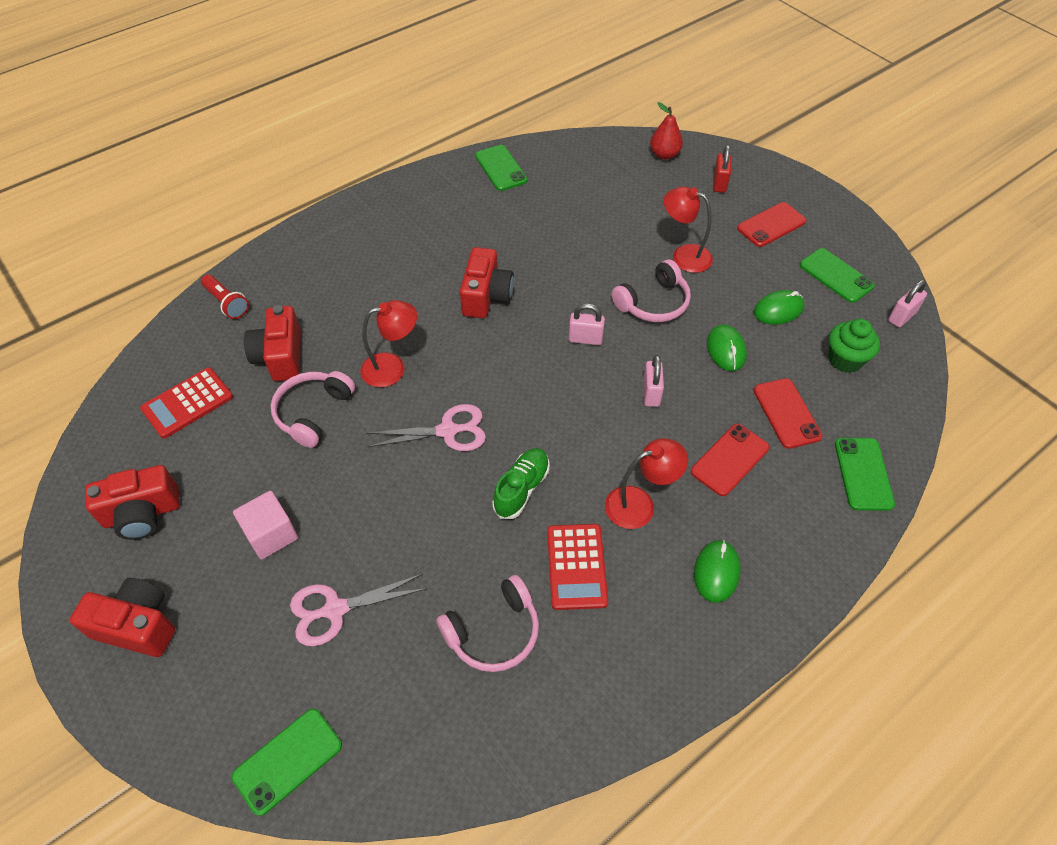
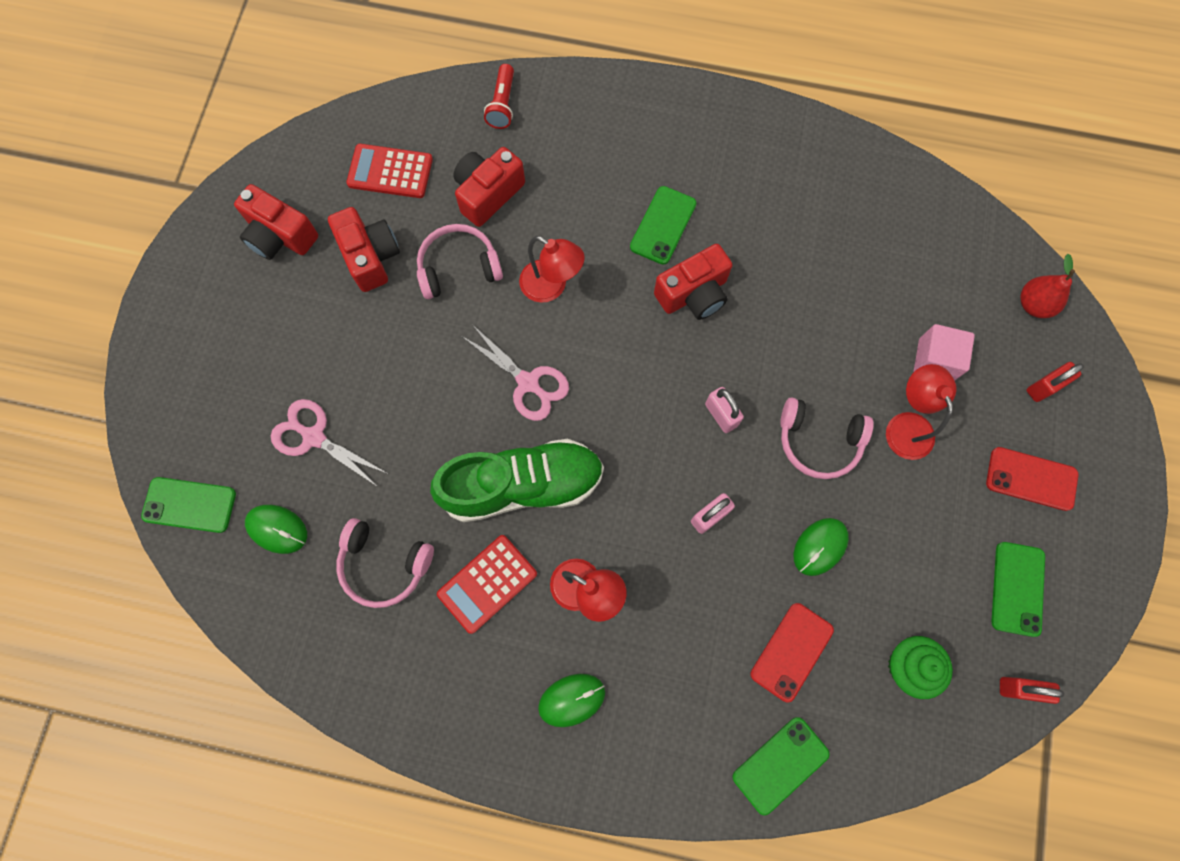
camera: 50 degrees right, 20 degrees up
red camera [70,578,175,657] -> red camera moved to [328,207,400,292]
pink cube [233,491,298,560] -> pink cube moved to [914,324,975,381]
green phone [475,145,528,191] -> green phone moved to [630,186,696,265]
green shoe [492,448,550,519] -> green shoe [430,439,604,522], size x1.86
red phone [691,424,769,496] -> none
green mouse [754,290,804,325] -> green mouse moved to [245,505,307,554]
pink padlock [888,280,927,327] -> red padlock [1000,677,1064,704]

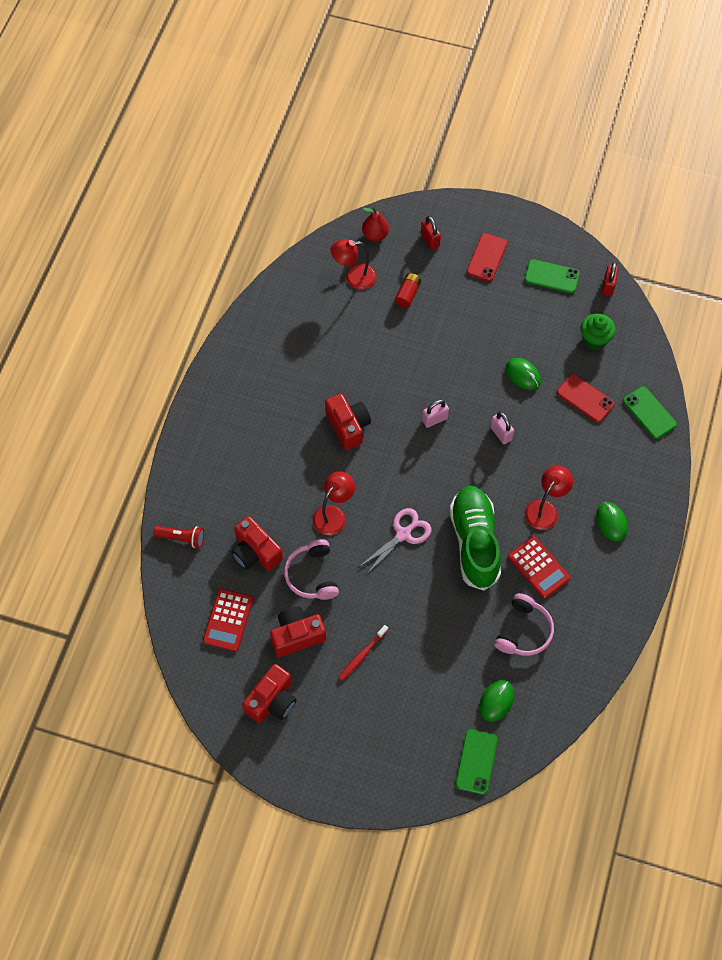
camera: 85 degrees left, 10 degrees down
pink scissors [271,399,388,487] -> none
green phone [630,186,696,265] -> none
pink headphones [780,397,874,479] -> none
red lamp [886,364,956,460] -> red lamp moved to [331,239,376,290]
pink cube [914,324,975,381] -> red battery [395,273,421,308]
none -> red toothbrush [338,625,388,681]

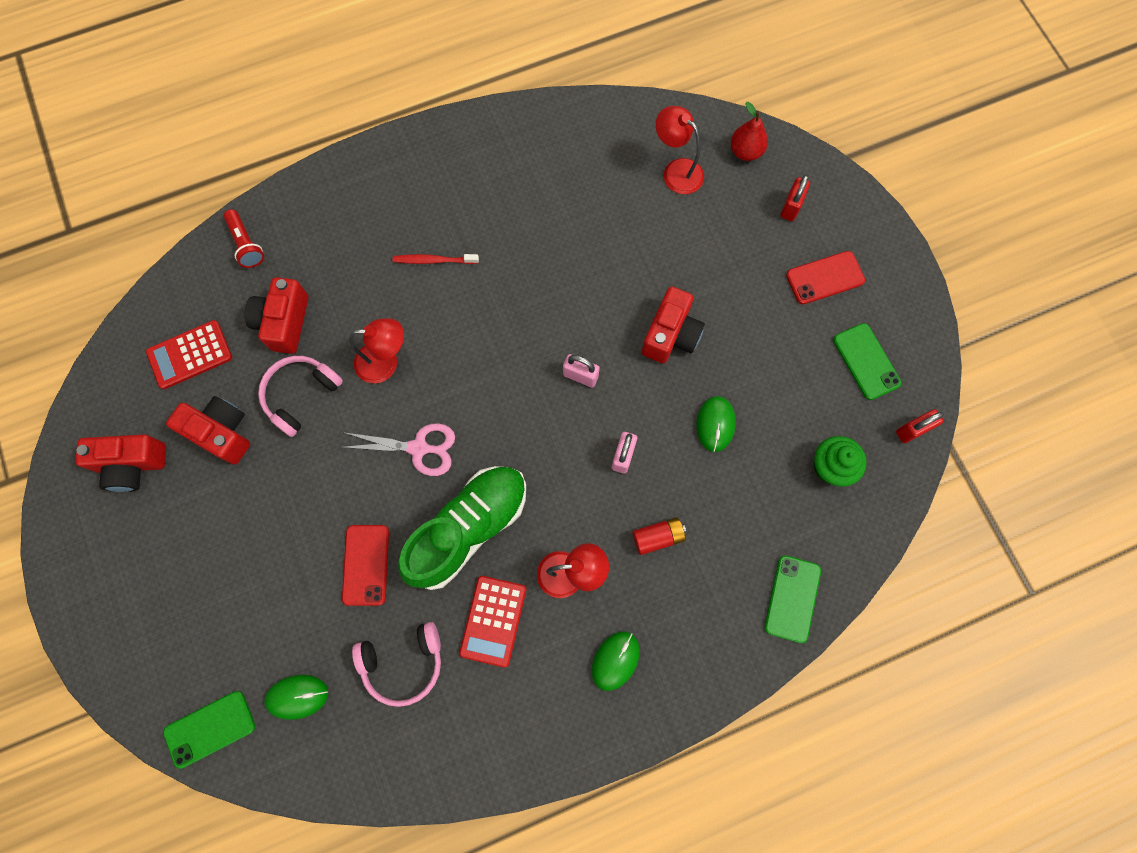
camera: 50 degrees right, 10 degrees up
red camera [325,394,371,450] -> red camera moved to [642,286,705,363]
red toothbrush [338,625,388,681] -> red toothbrush moved to [393,254,479,264]
red battery [395,273,421,308] -> red battery moved to [632,517,686,555]
red phone [557,374,615,423] -> red phone moved to [342,525,389,606]

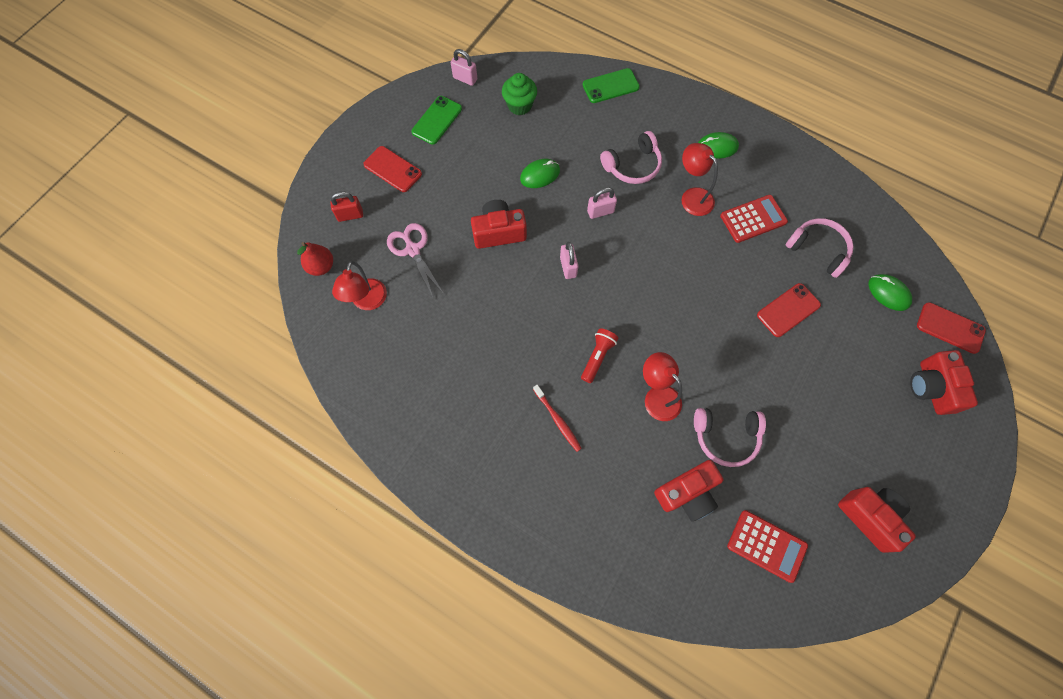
camera: 125 degrees left, 5 degrees down
green phone [163,691,255,769] -> red phone [917,302,986,354]
red camera [166,396,250,465] -> red camera moved to [910,350,978,415]
red flashlight [224,209,264,268] -> red flashlight moved to [581,328,619,383]
pink scissors [342,423,455,476] -> pink scissors moved to [387,223,444,297]
green shoe [398,466,526,590] -> none
red battery [632,517,686,555] -> pink headphones [600,131,662,184]
red padlock [896,409,944,443] -> pink padlock [451,49,477,86]

